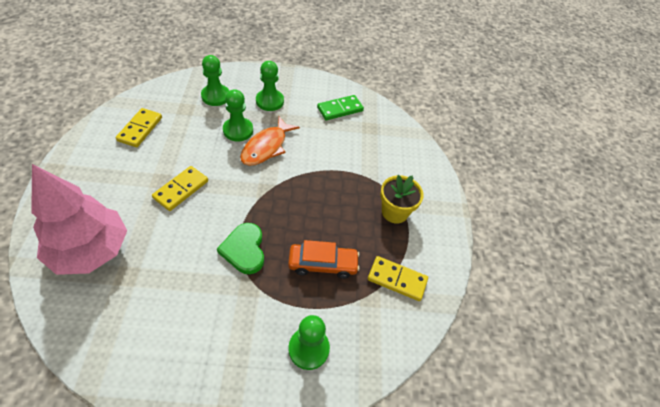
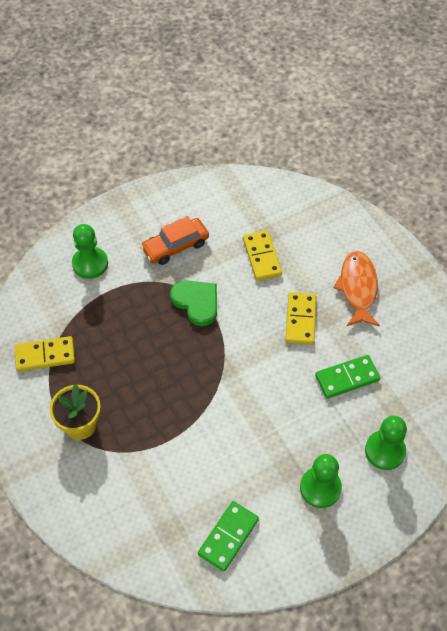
camera: 155 degrees right, 5 degrees up
pink tree [31,164,127,275] -> none
yellow domino [116,108,162,147] -> yellow domino moved to [243,230,282,281]
green pawn [223,89,253,142] -> none
orange fish [240,116,300,166] -> orange fish moved to [333,251,380,326]
orange car [288,240,359,279] -> orange car moved to [140,216,209,265]
none -> green domino [315,355,380,399]

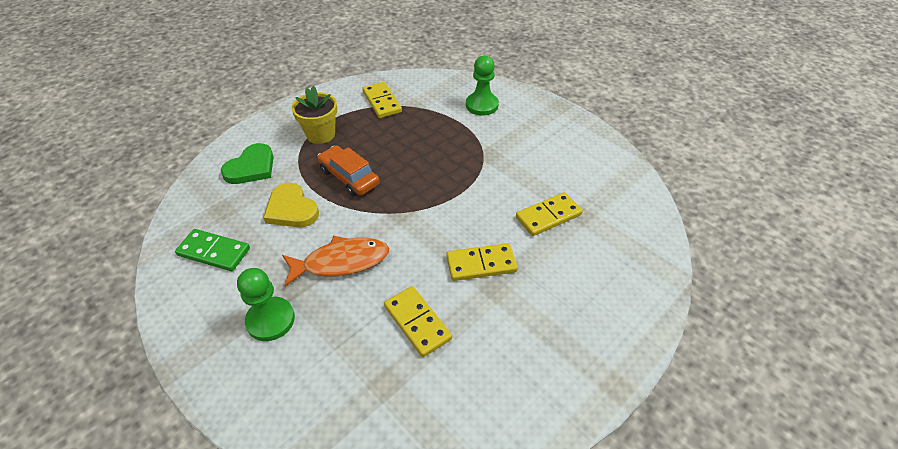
camera: 75 degrees right, 10 degrees down
orange car [140,216,209,265] -> orange car moved to [317,145,380,196]
green heart [170,280,217,326] -> green heart moved to [221,143,274,184]
green domino [315,355,380,399] -> yellow domino [384,286,452,357]
orange fish [333,251,380,326] -> orange fish moved to [282,236,389,287]
green pawn [365,416,407,470] -> none
none -> yellow heart [263,183,319,227]

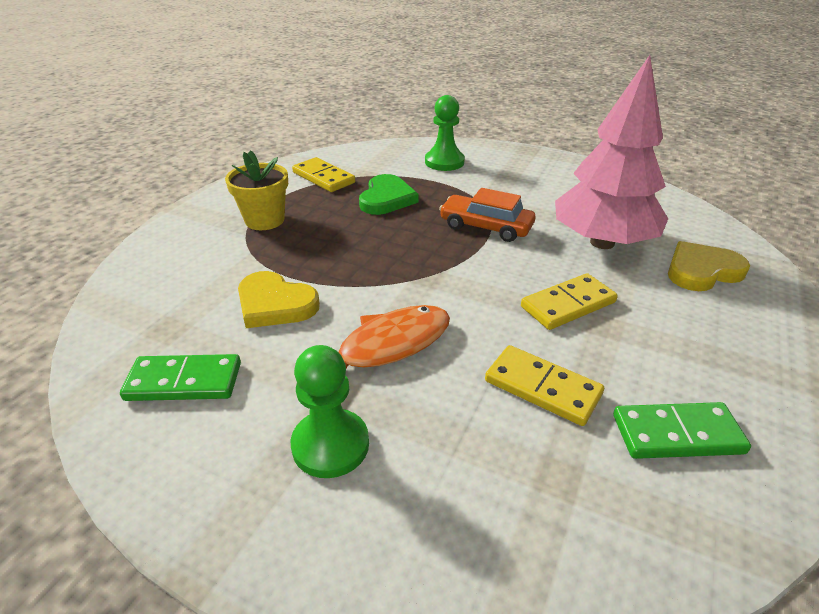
camera: 20 degrees left, 10 degrees down
green heart [221,143,274,184] -> green heart moved to [359,174,418,215]
orange car [317,145,380,196] -> orange car moved to [439,188,535,242]
yellow domino [516,192,583,236] -> pink tree [555,55,668,249]
none -> green domino [613,402,751,459]
none -> yellow heart [668,241,750,291]

